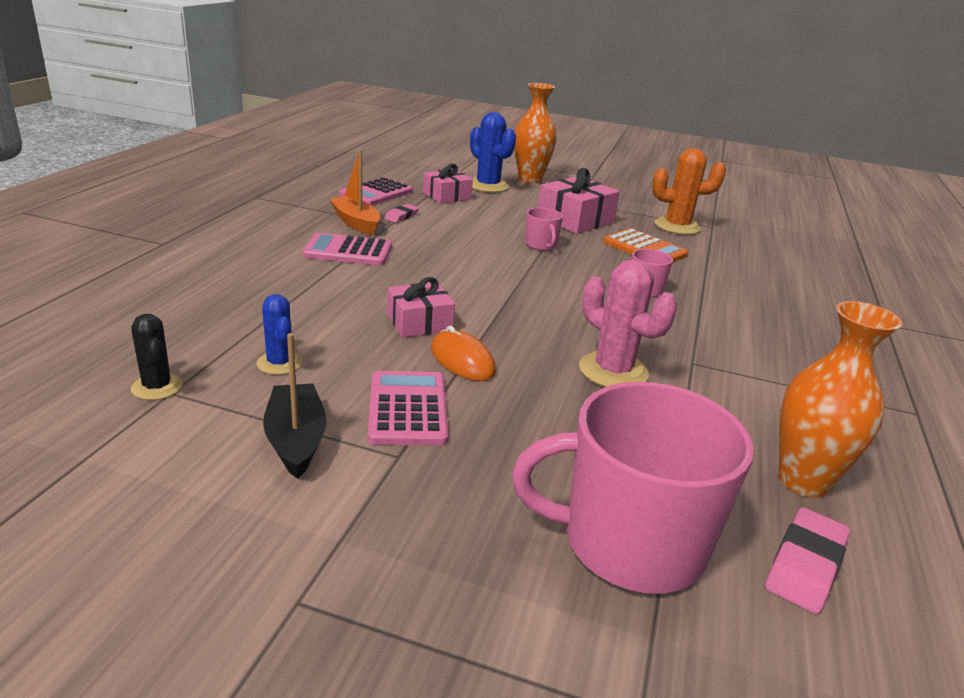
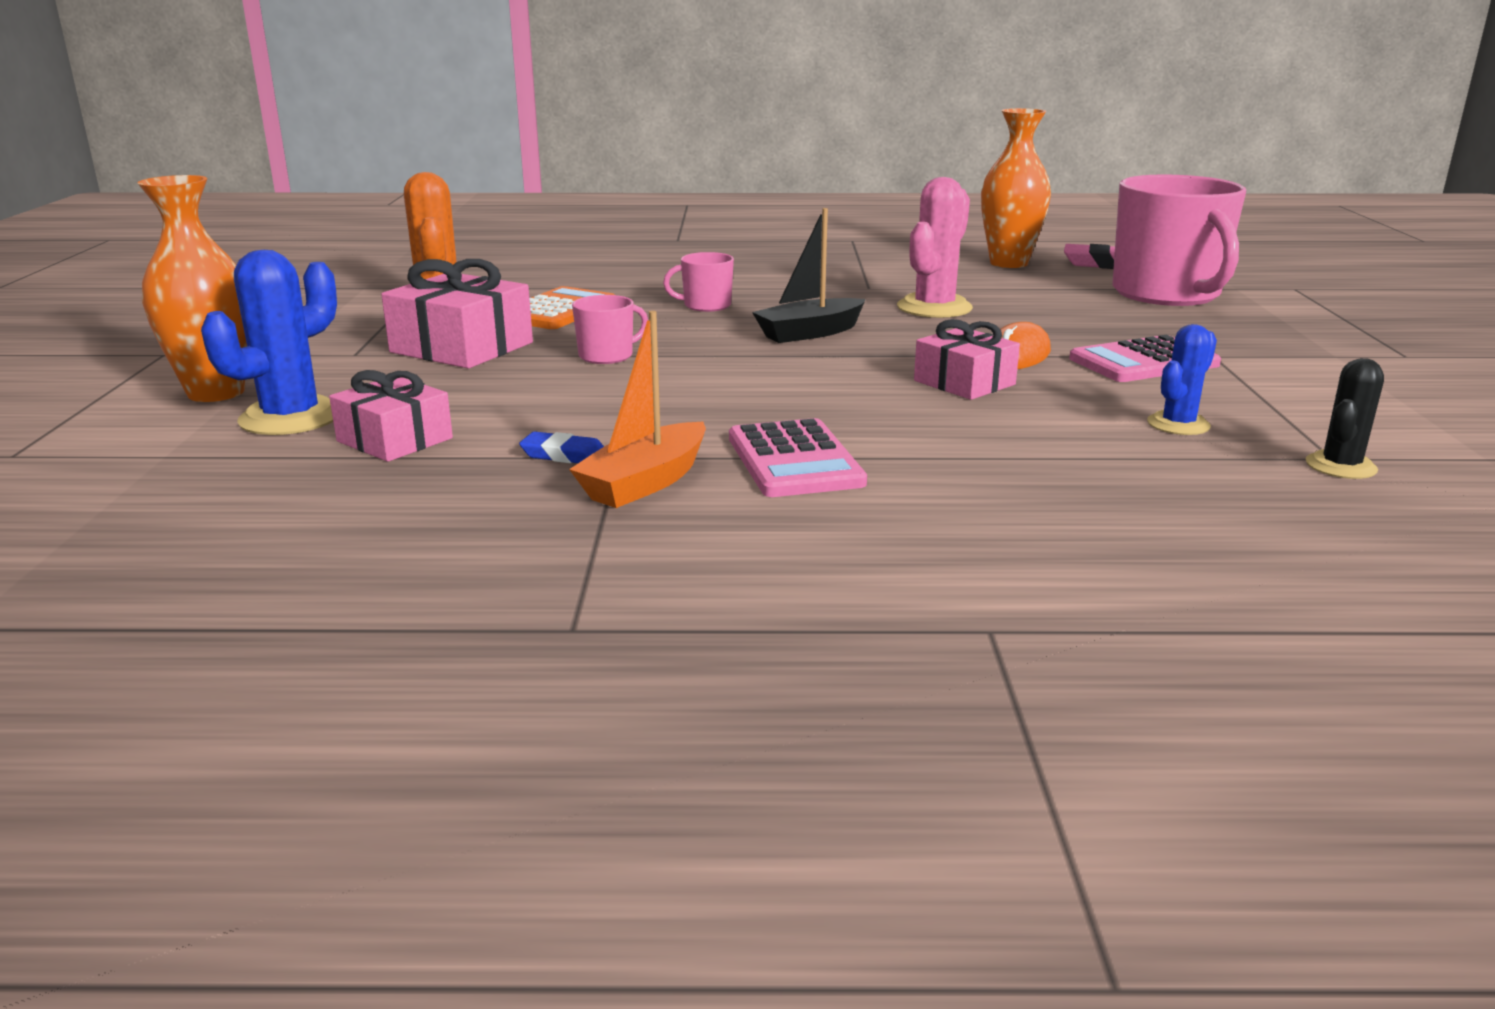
camera: 105 degrees left, 5 degrees down
black boat [263,333,327,479] -> black boat moved to [752,208,866,343]
pink calculator [339,177,413,206] -> none
pink eraser [384,204,419,223] -> blue eraser [519,431,604,463]

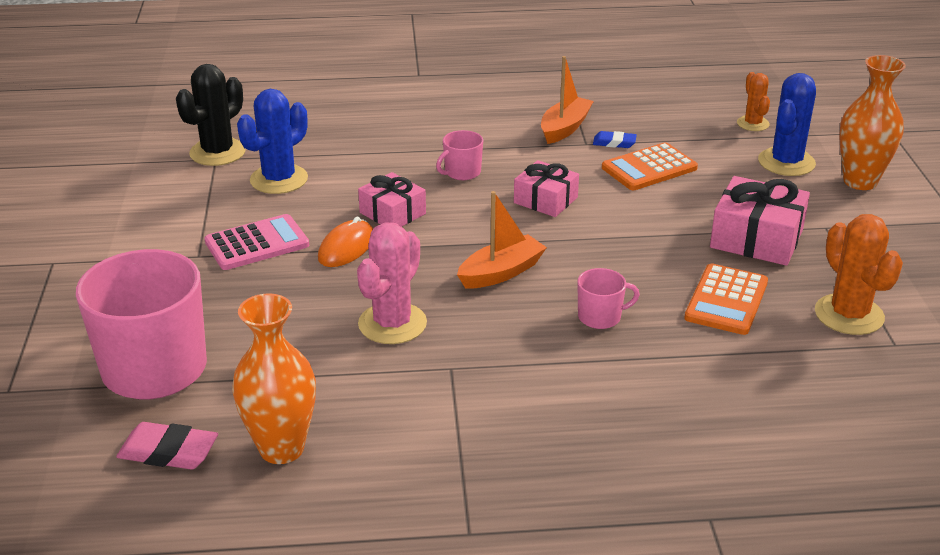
camera: 175 degrees right, 10 degrees up
pink gift [329,370,453,462] -> pink gift moved to [514,160,579,217]
pink mug [572,295,648,364] -> pink mug moved to [436,130,483,180]
pink calculator [729,418,867,497] -> none
black boat [752,208,866,343] -> orange boat [457,191,547,288]
blue cactus [1147,324,1217,435] -> blue cactus [237,89,308,194], size x1.66
black cactus [1306,358,1384,479] -> black cactus [176,64,246,166], size x1.66
none -> orange calculator [602,142,698,190]
none -> orange cactus [737,72,770,131]

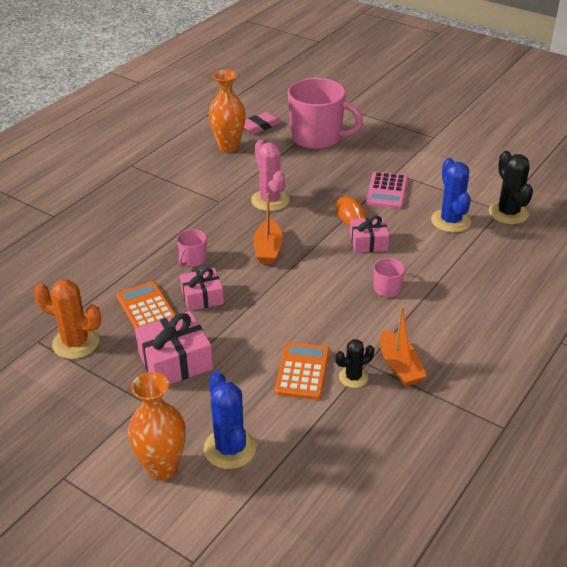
camera: 130 degrees right, 5 degrees up
pink gift [514,160,579,217] -> pink gift moved to [180,268,224,311]
blue eraser [593,131,637,148] -> black cactus [335,339,374,388]
orange cactus [737,72,770,131] -> none

